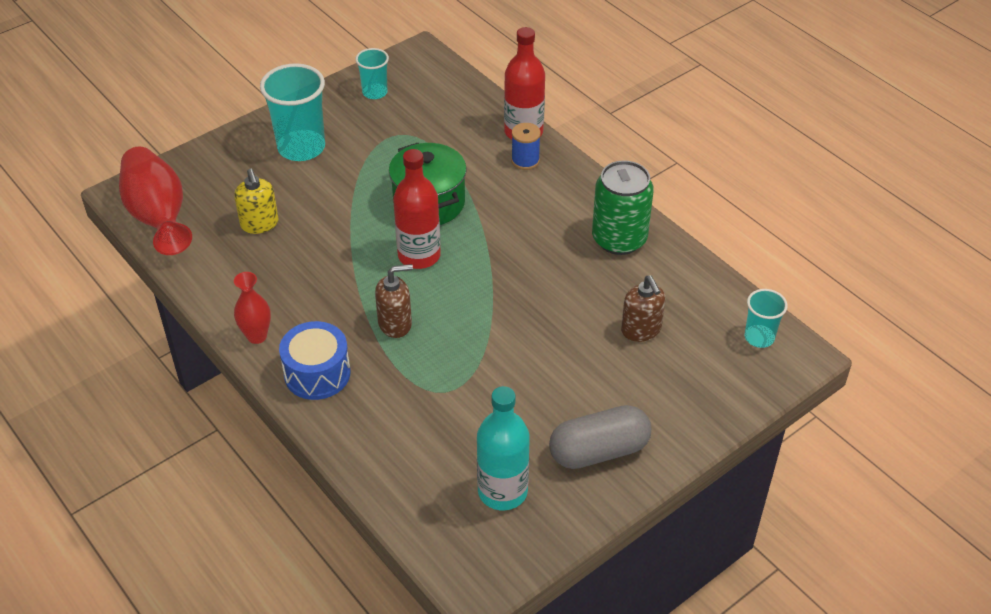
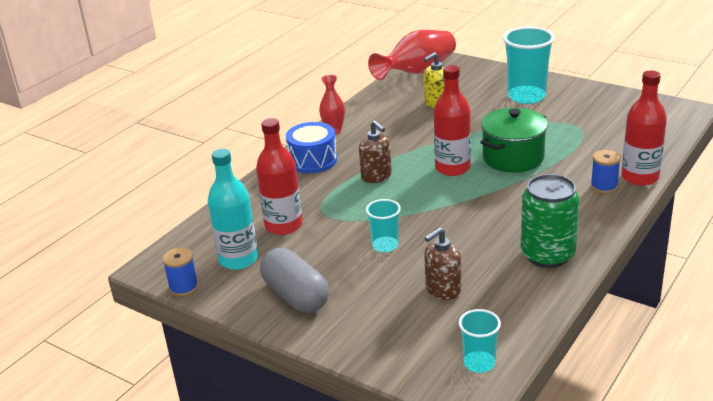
camera: 75 degrees right, 15 degrees down
turquoise cup [355,48,389,99] -> turquoise cup moved to [366,199,401,252]
none -> blue spool [162,248,199,297]
none -> red bottle [256,118,302,235]

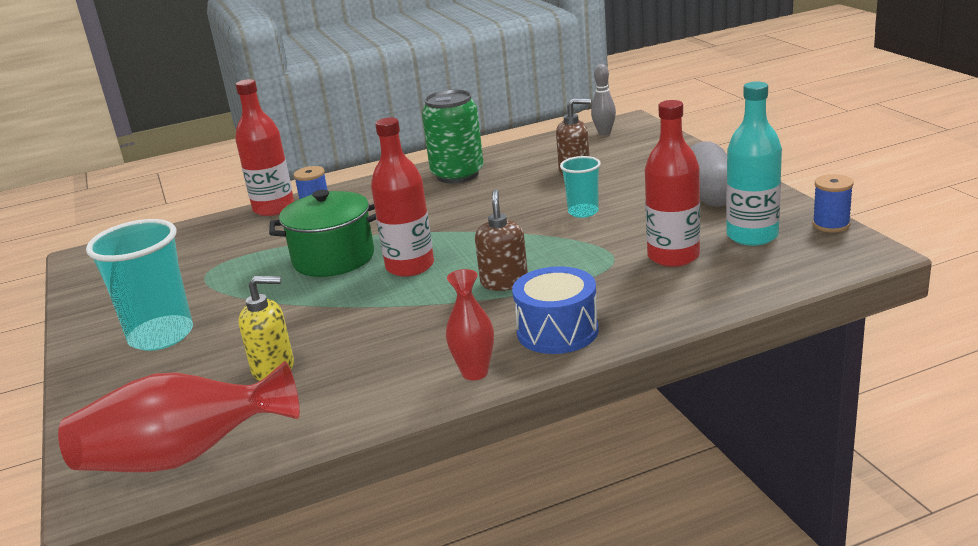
camera: 145 degrees left, 5 degrees down
turquoise cup [459,309,501,373] -> grey bowling pin [591,64,616,135]

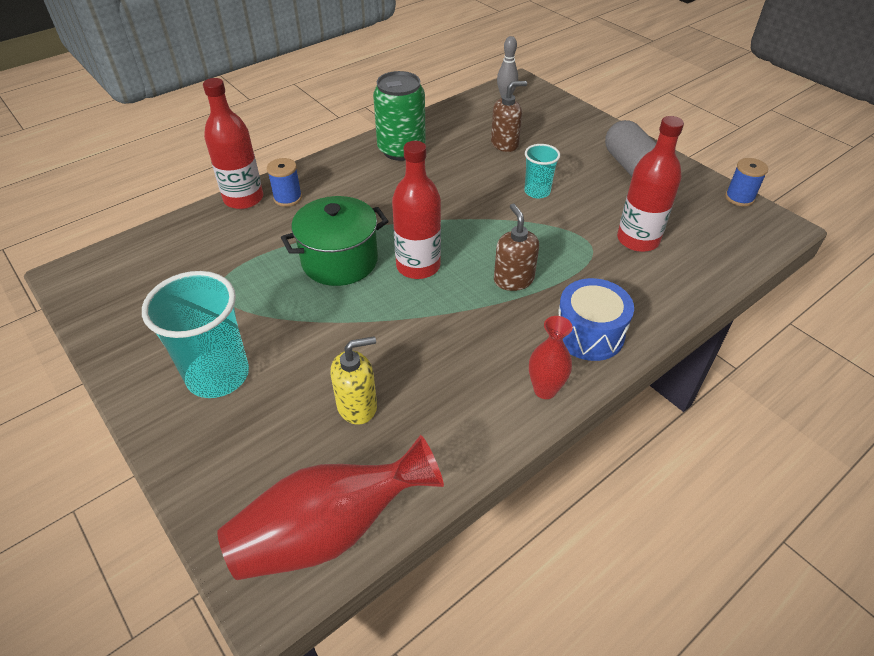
camera: 20 degrees left, 20 degrees up
turquoise bottle [726,82,782,246] -> none

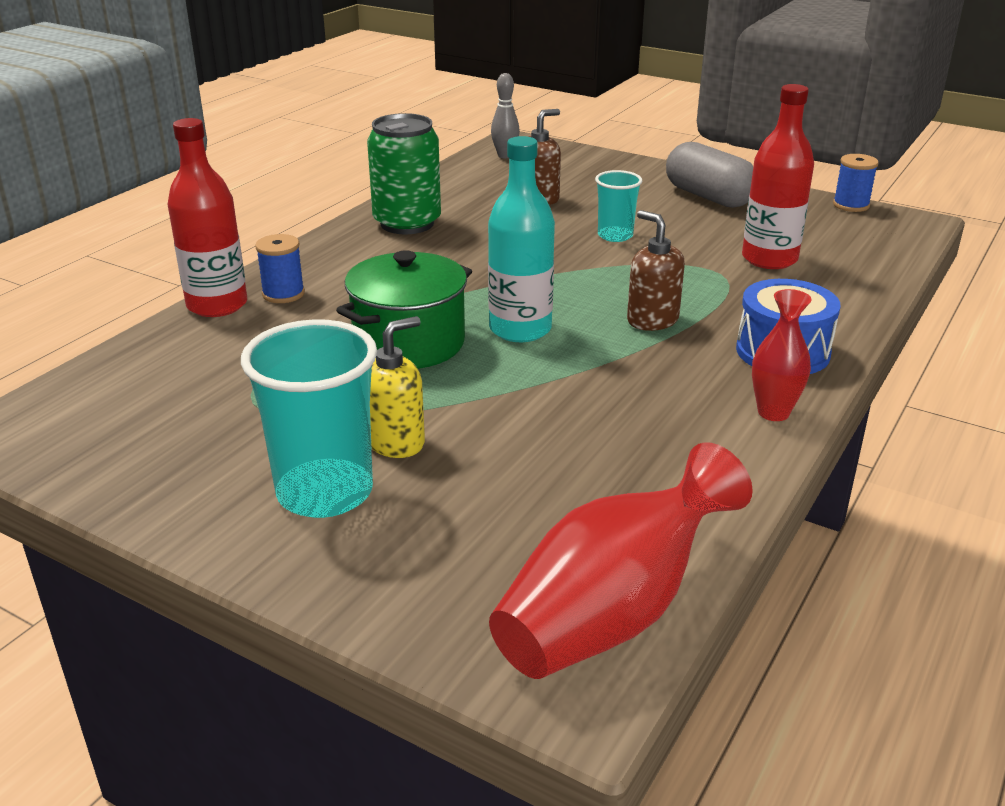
camera: 20 degrees left, 15 degrees down
yellow soap dispenser [331,336,377,425] -> yellow soap dispenser moved to [370,316,425,458]
red bottle [392,141,441,279] -> turquoise bottle [488,136,555,342]

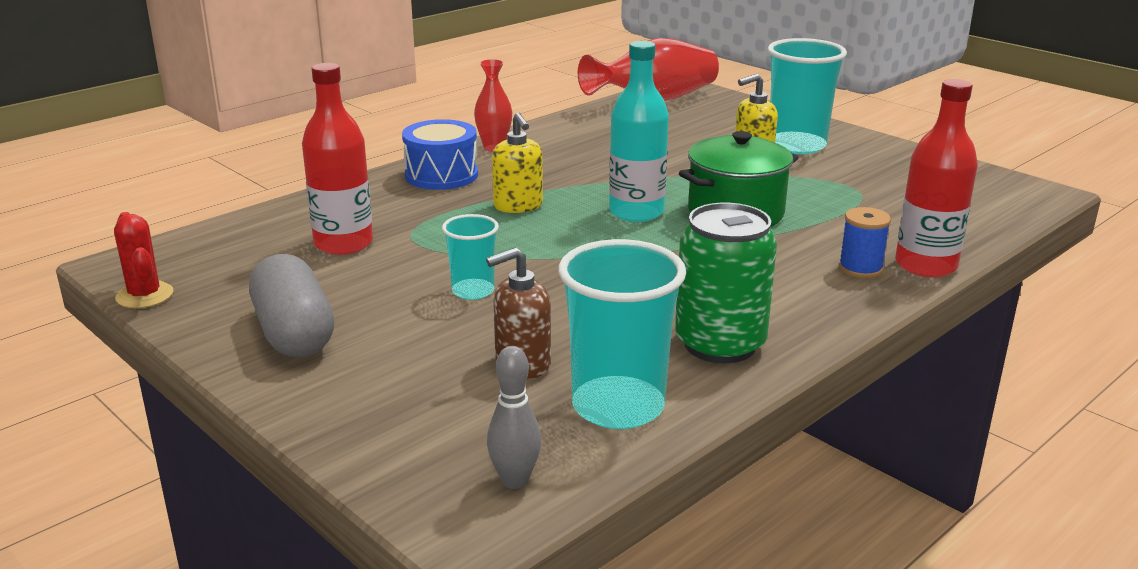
camera: 165 degrees left, 5 degrees down
brown soap dispenser [627,210,685,331] -> yellow soap dispenser [492,112,543,213]
blue spool [833,154,879,212] -> red cactus [114,212,174,308]
none -> turquoise cup [559,239,686,429]

